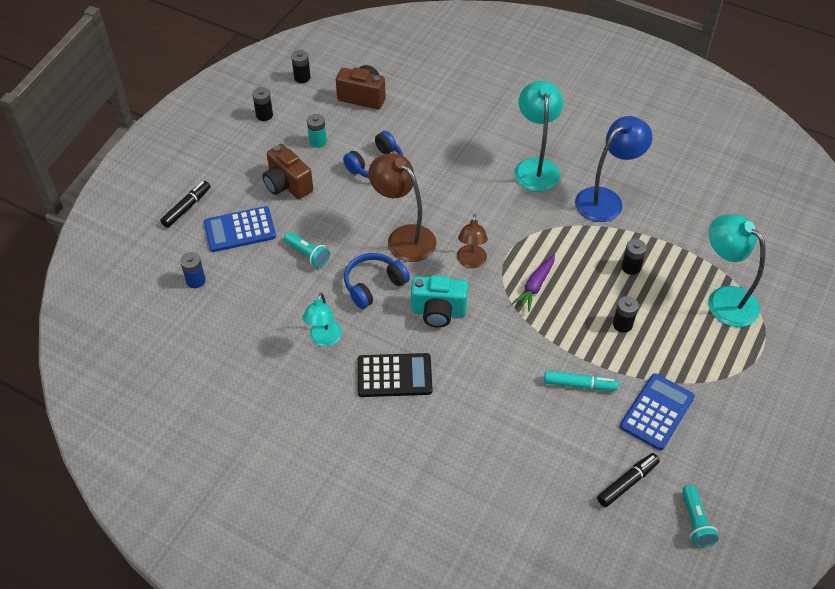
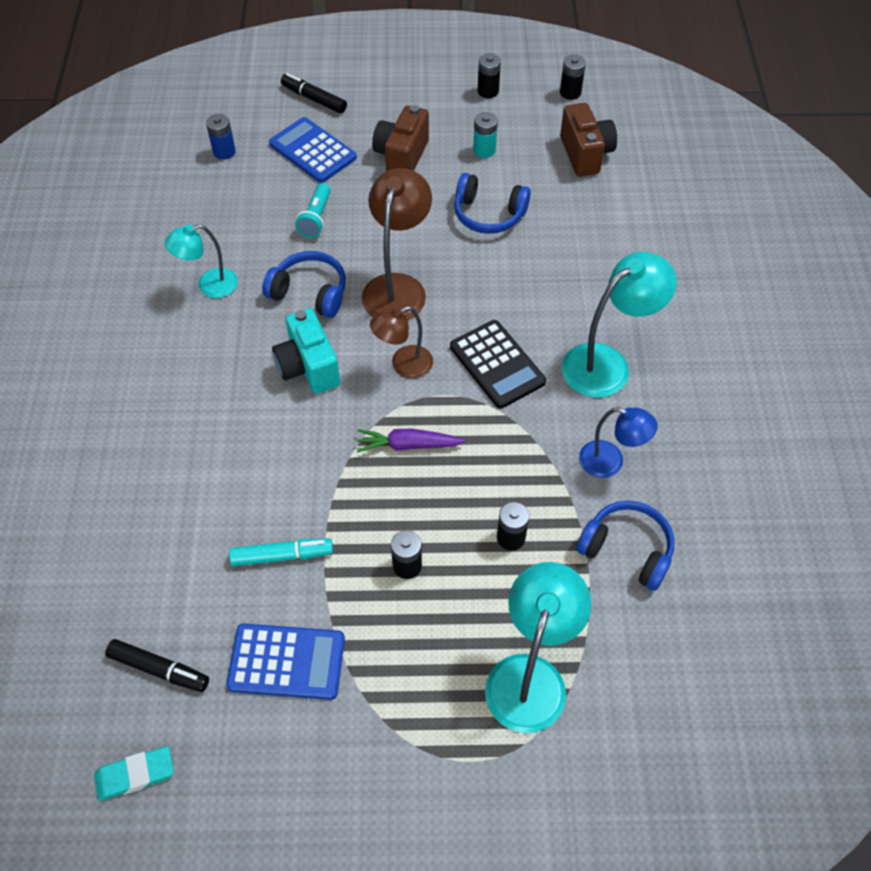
camera: 60 degrees right, 5 degrees up
black marker [160,181,210,228] -> black marker turned 150 degrees counterclockwise [281,73,347,113]
black calculator [358,353,432,397] -> black calculator moved to [450,320,546,409]
turquoise marker [544,371,618,391] -> turquoise marker turned 75 degrees counterclockwise [229,538,333,566]
blue lamp [575,116,653,222] -> blue lamp [579,407,658,478], size x0.62
turquoise flashlight [682,485,719,547] -> turquoise eraser [94,746,174,801]
none -> blue headphones [576,501,674,591]

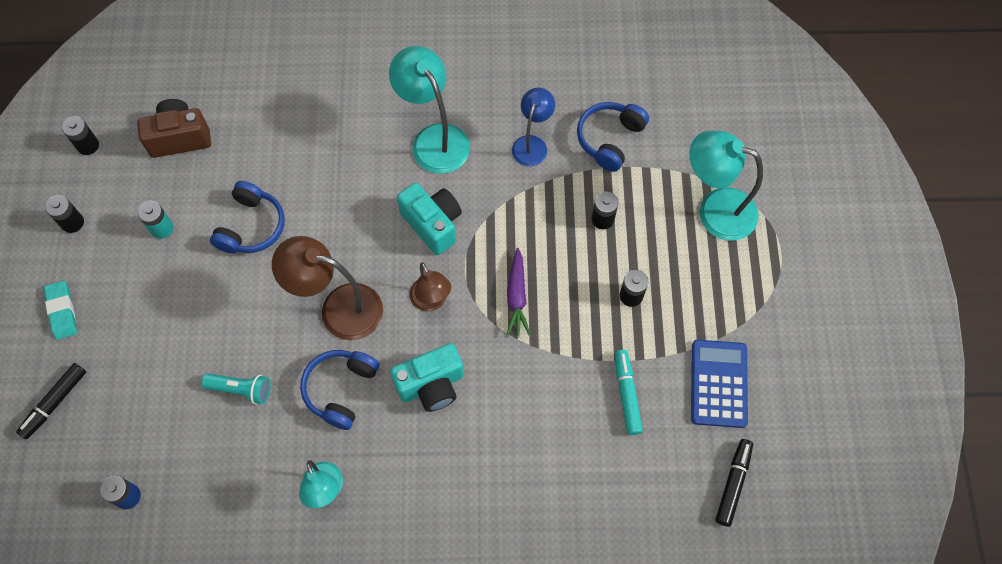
camera: 90 degrees left, 10 degrees up
turquoise eraser [94,746,174,801] -> turquoise eraser moved to [44,281,77,340]
blue calculator [269,117,357,183] -> none
brown camera [372,105,429,171] -> none
black calculator [450,320,546,409] -> turquoise camera [397,183,462,255]

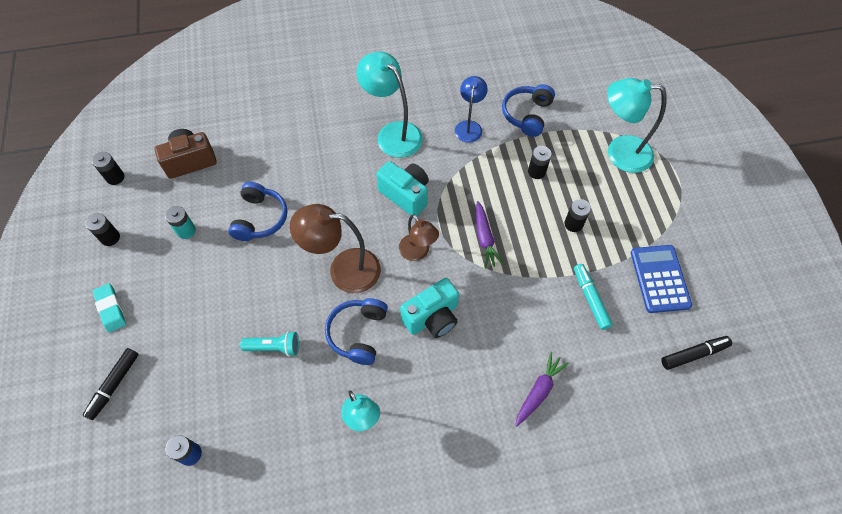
camera: 10 degrees left, 5 degrees down
black marker [716,439,753,527] -> black marker turned 60 degrees clockwise [661,336,732,370]
none -> purple carrot [515,352,569,426]

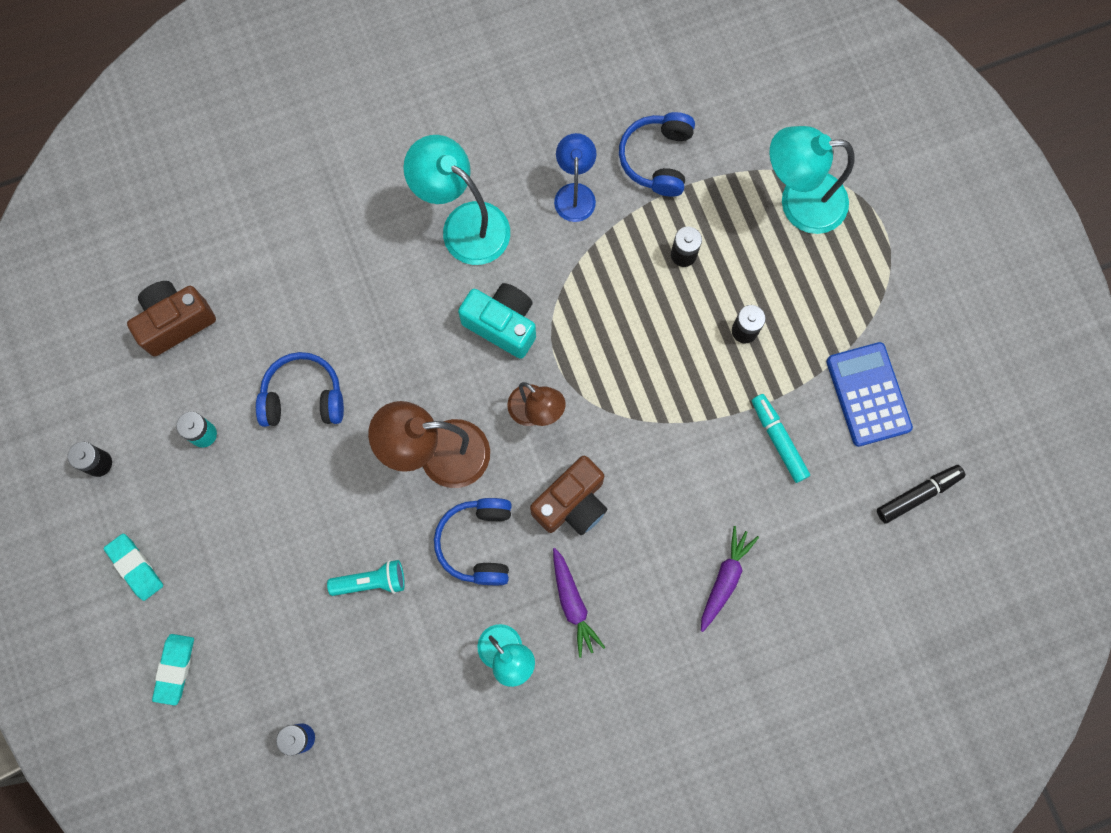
camera: 10 degrees left, 15 degrees up
black marker [83,348,139,420] -> turquoise eraser [152,634,194,705]
black battery [92,152,124,185] -> none
blue headphones [228,182,287,241] -> blue headphones turned 90 degrees counterclockwise [256,352,344,427]
turquoise camera [400,278,459,338] -> brown camera [530,456,608,535]
purple carrot [476,201,504,268] -> purple carrot moved to [553,548,605,658]

